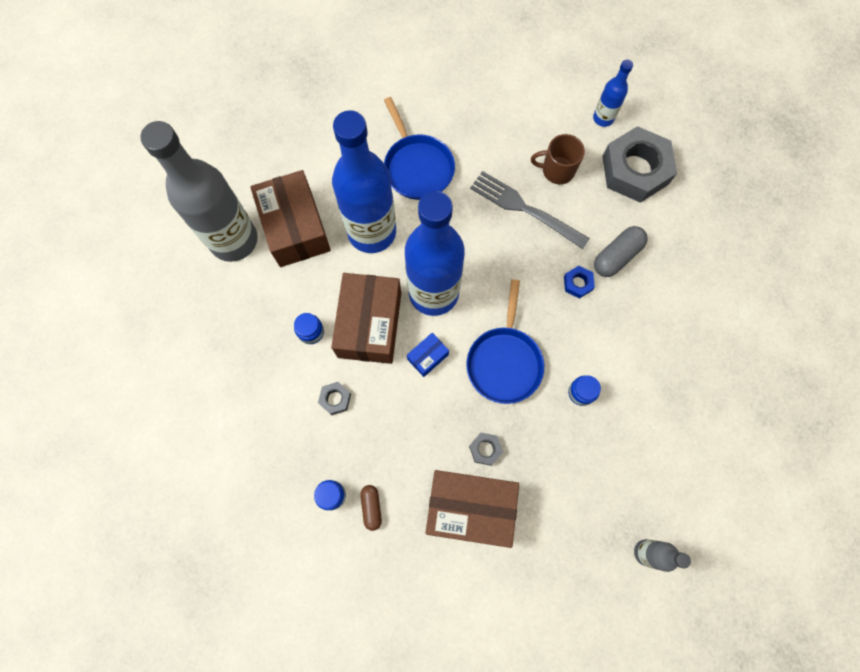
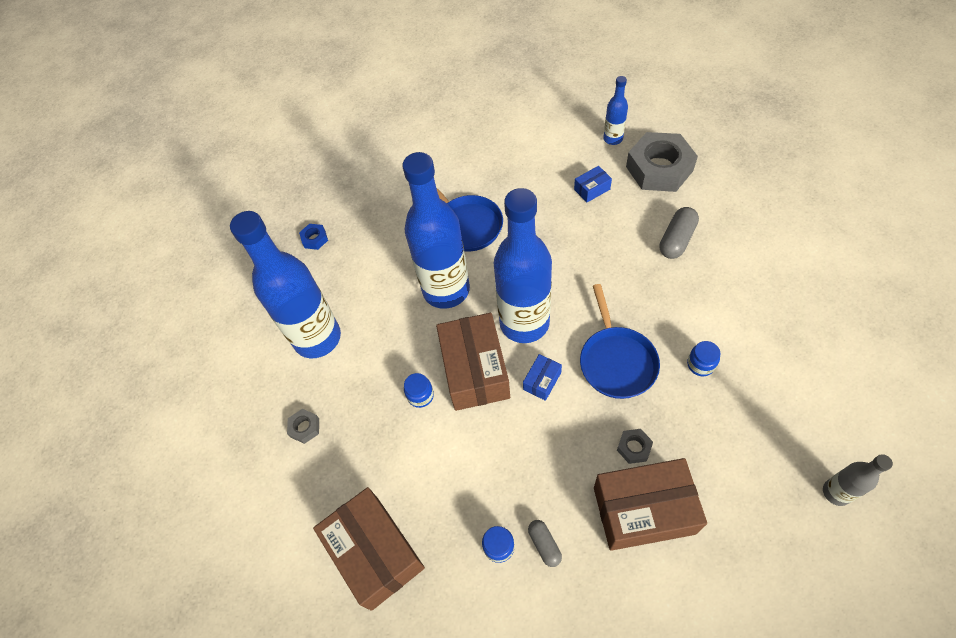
camera: 10 degrees left, 15 degrees down
grey bottle [140,121,258,262] -> blue bottle [230,211,341,358]
brown box [250,170,331,267] -> brown box moved to [313,487,425,611]
grey nut [318,382,351,415] -> grey nut moved to [287,409,319,444]
brown capsule [360,485,382,531] -> grey capsule [528,520,562,567]
grey fork [470,171,590,249] -> none
brown mug [531,134,585,184] -> blue box [574,166,612,202]
blue nut [564,266,595,299] -> blue nut moved to [299,224,328,250]

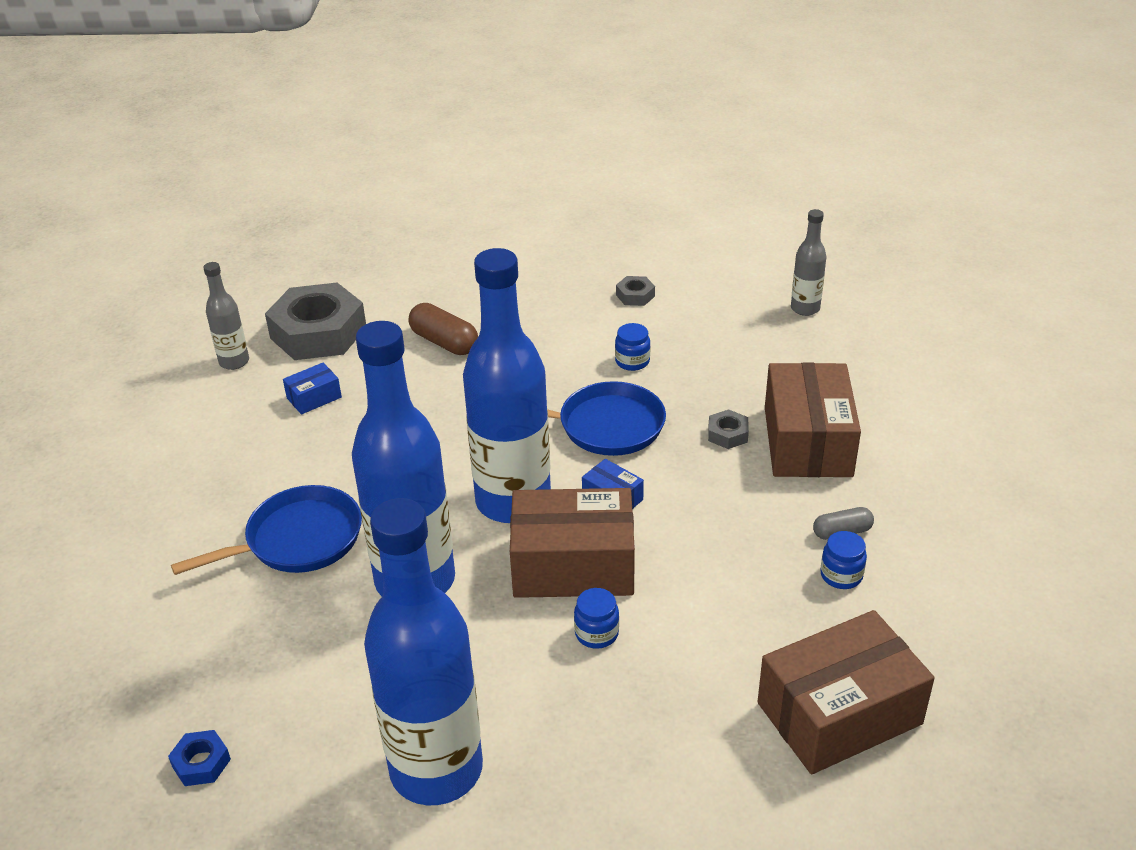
camera: 85 degrees left, 20 degrees down
grey nut [287,409,319,444] -> grey nut moved to [616,276,655,306]
blue box [574,166,612,202] -> blue box turned 75 degrees clockwise [283,363,342,414]
blue bottle [603,76,628,145] -> grey bottle [203,262,249,370]
grey capsule [659,207,699,259] -> brown capsule [409,303,478,355]

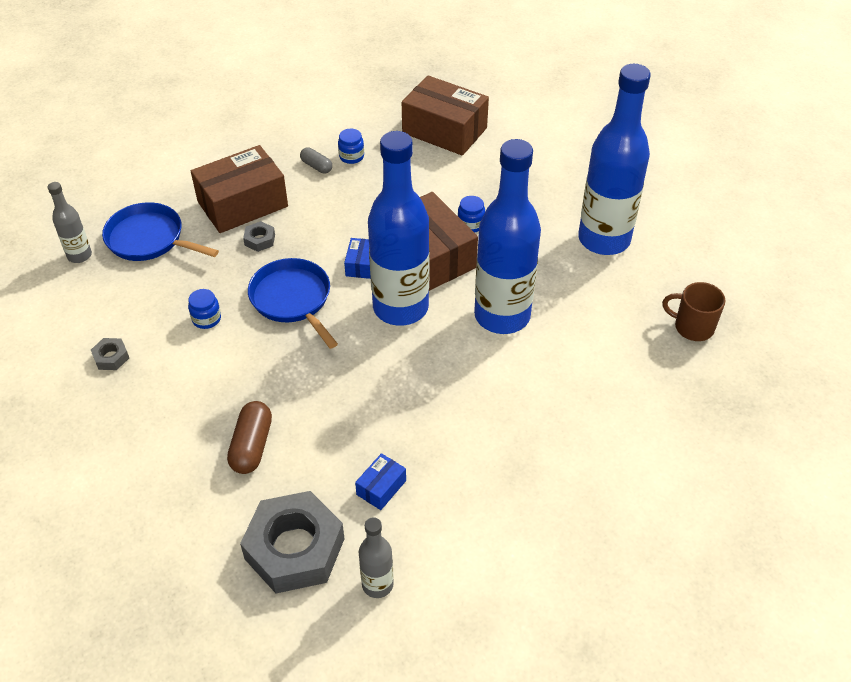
camera: 125 degrees left, 10 degrees up
blue nut [168,730,231,786] -> brown mug [662,282,726,341]
blue pan [171,485,362,575] -> blue pan moved to [102,202,219,261]
blue box [283,363,342,414] -> blue box turned 75 degrees counterclockwise [355,453,406,510]

